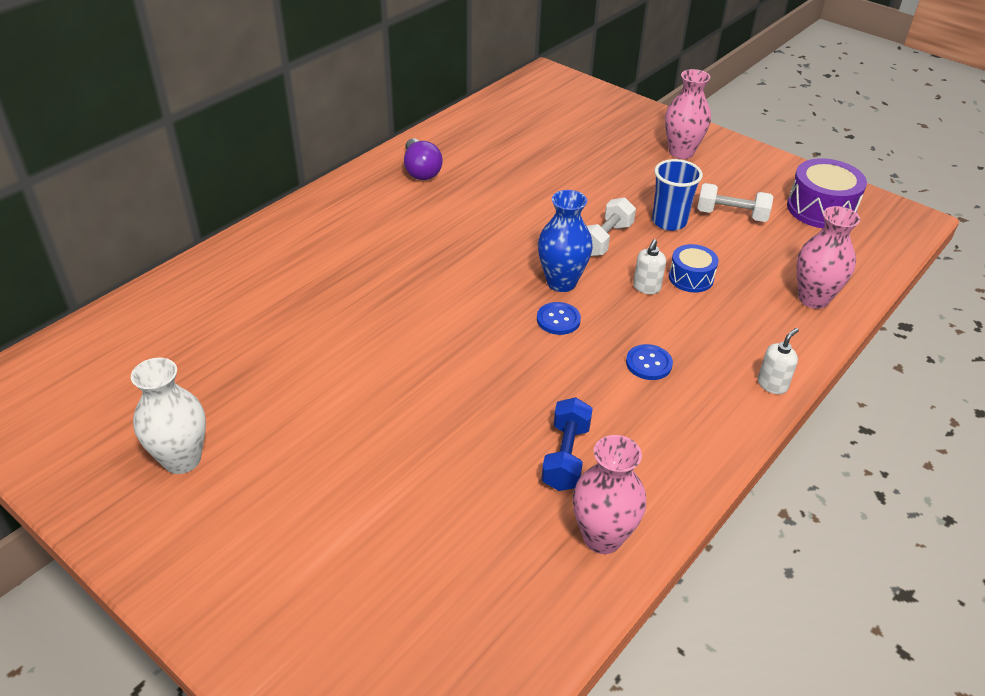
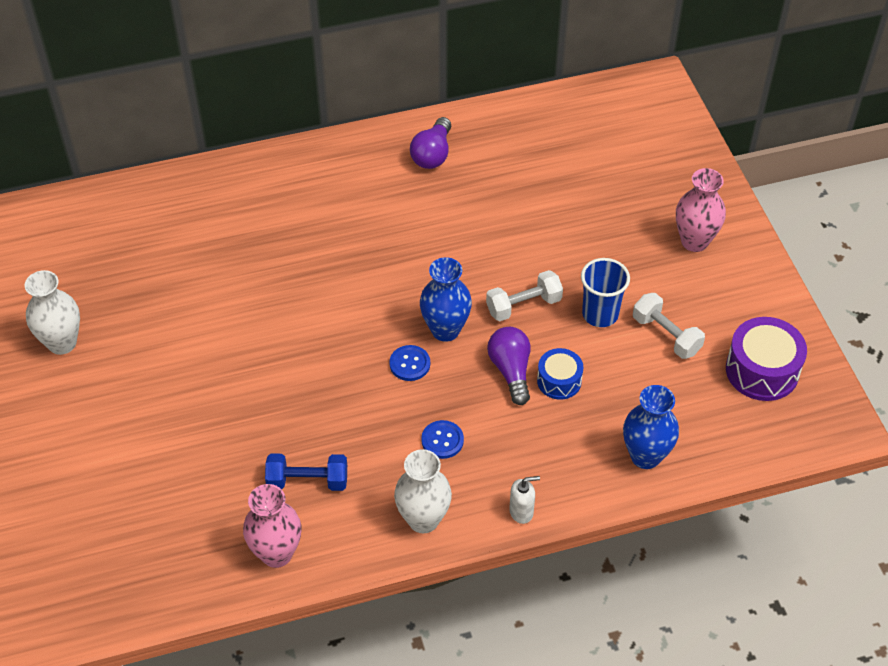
camera: 35 degrees right, 10 degrees up
blue dumbbell [541,397,593,491] -> blue dumbbell turned 45 degrees clockwise [265,454,347,491]
white soap dispenser [633,239,666,294] -> purple light bulb [487,327,530,405]
pink vase [797,206,860,309] -> blue vase [623,385,679,469]
none -> white vase [394,449,452,533]

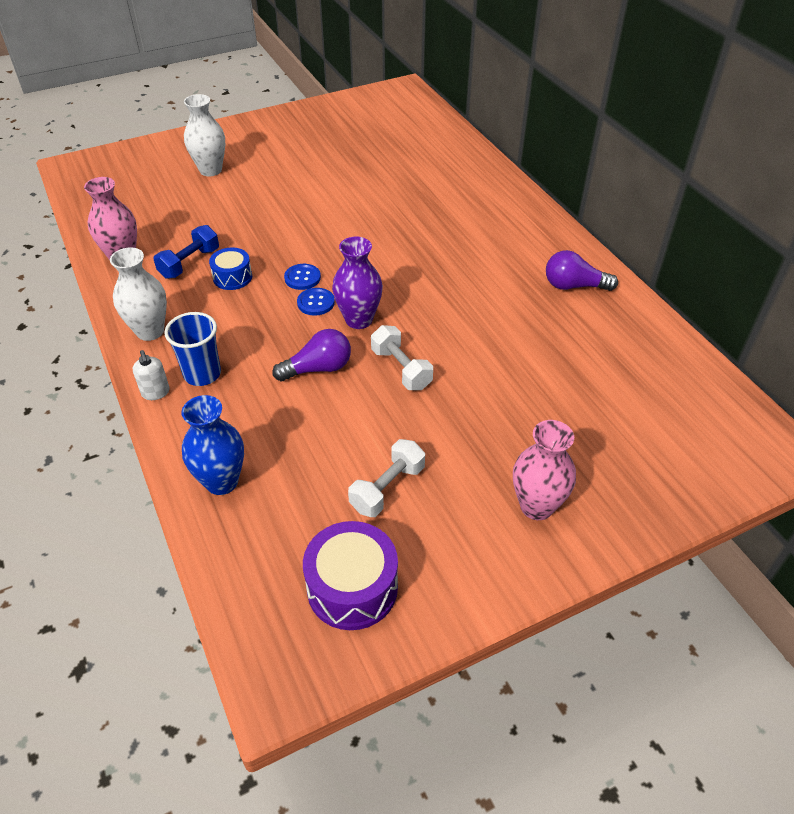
camera: 80 degrees right, 5 degrees down
white vase [25,270,80,355] -> white vase moved to [184,94,225,176]
blue dumbbell [265,454,347,491] -> blue dumbbell turned 45 degrees clockwise [154,225,219,279]
blue vase [420,257,472,342] -> purple vase [332,237,383,329]
blue button [421,420,464,459] -> blue button moved to [284,264,321,290]
blue drum [537,348,583,400] -> blue drum moved to [209,248,252,290]
blue cup [581,258,630,327] -> blue cup moved to [164,312,221,386]

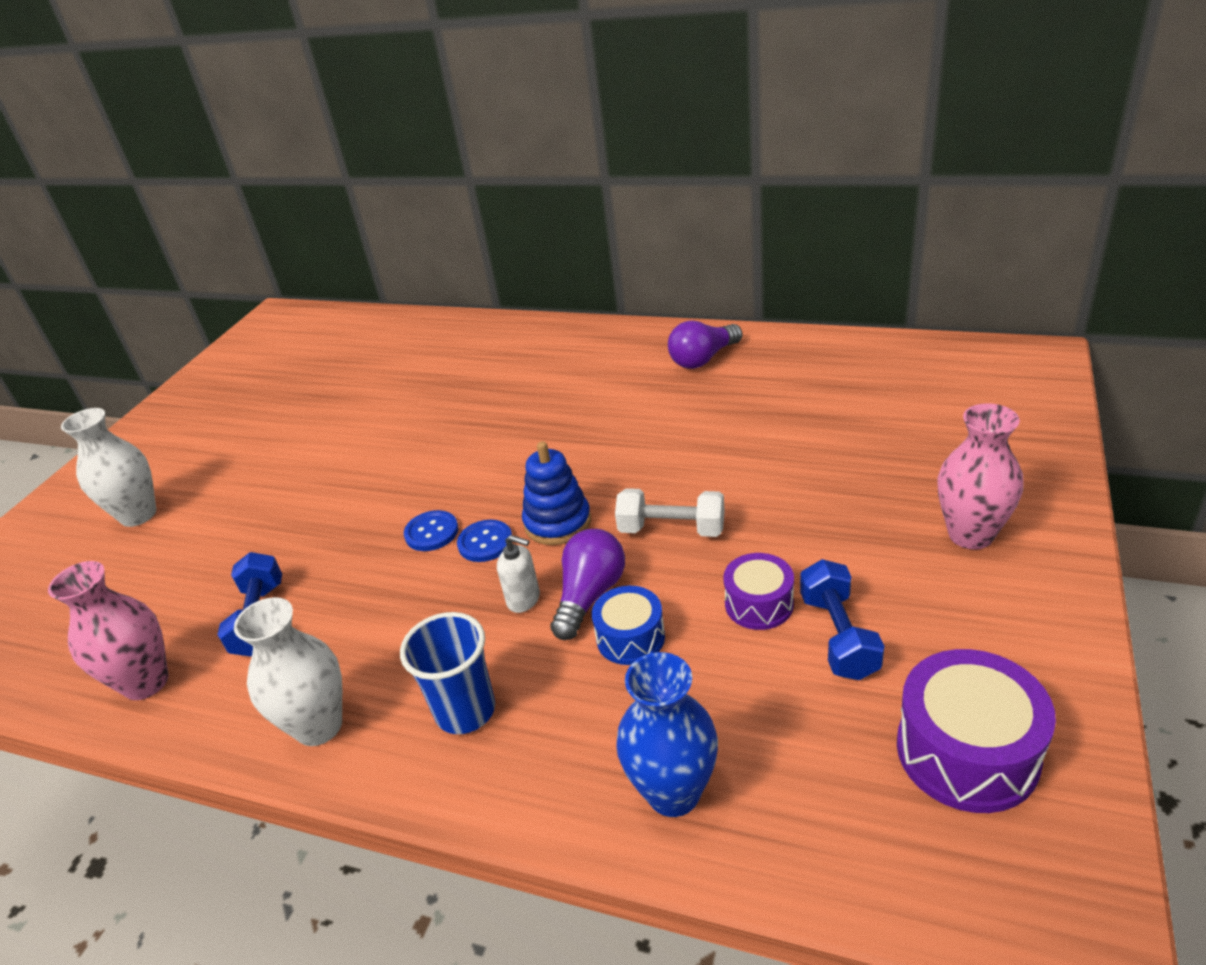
camera: 40 degrees left, 10 degrees down
white soap dispenser [133,350,170,400] -> white soap dispenser moved to [497,535,540,613]
blue drum [209,248,252,290] -> blue drum moved to [592,586,665,665]
purple vase [332,237,383,329] -> blue stacking toy [522,441,591,545]
white dumbbell [348,439,425,517] -> blue dumbbell [800,559,885,680]
none -> purple drum [724,553,794,630]

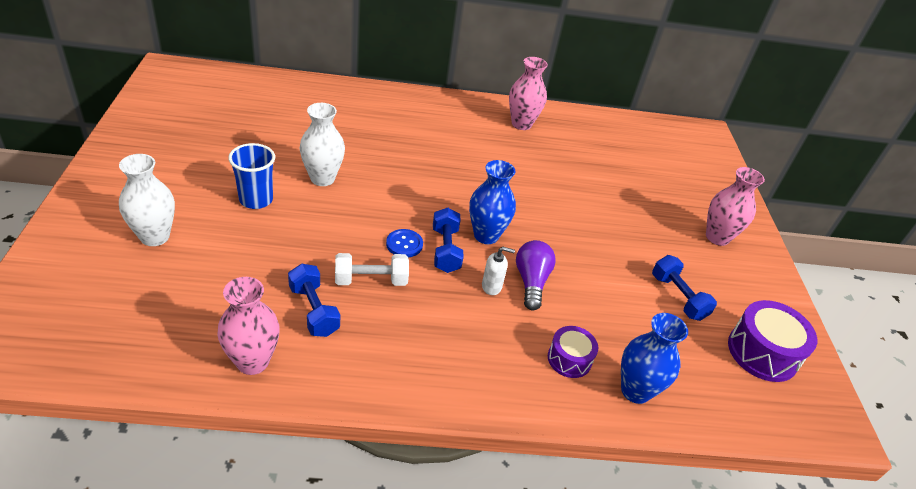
camera: 30 degrees left, 5 degrees up
white vase [234,597,342,746] -> white vase moved to [299,103,345,186]
blue cup [400,612,495,734] -> blue cup moved to [228,143,275,209]
blue button [457,520,512,562] -> blue dumbbell [433,208,464,273]
blue stacking toy [522,441,591,545] -> blue vase [469,160,516,244]
blue drum [592,586,665,665] -> none
white dumbbell [615,488,725,537] -> white dumbbell moved to [335,253,409,286]
purple light bulb [668,321,742,369] -> pink vase [509,57,548,130]
purple drum [724,553,794,630] -> purple drum moved to [548,326,598,378]

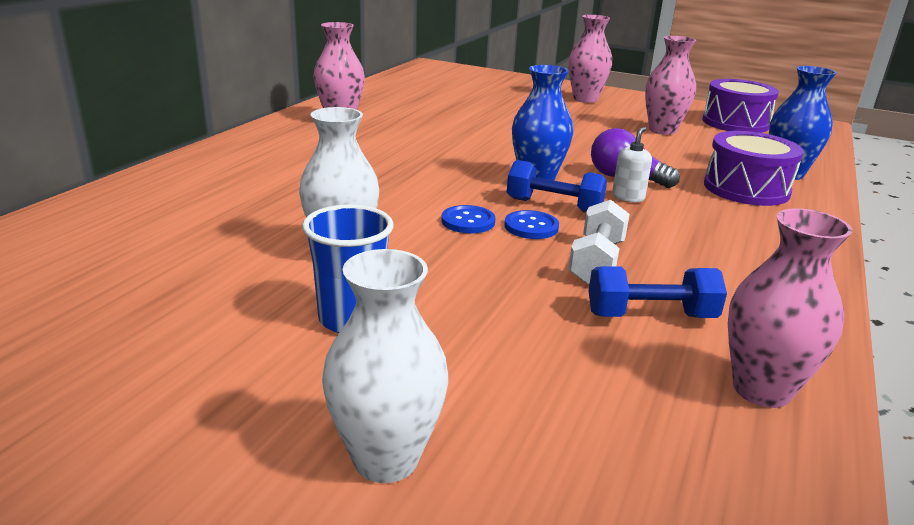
camera: 60 degrees left, 15 degrees down
purple drum [548,326,598,378] -> purple drum [704,131,804,206], size x1.65
blue dumbbell [652,255,717,321] -> pink vase [645,36,696,135]
none -> blue button [442,205,495,234]

